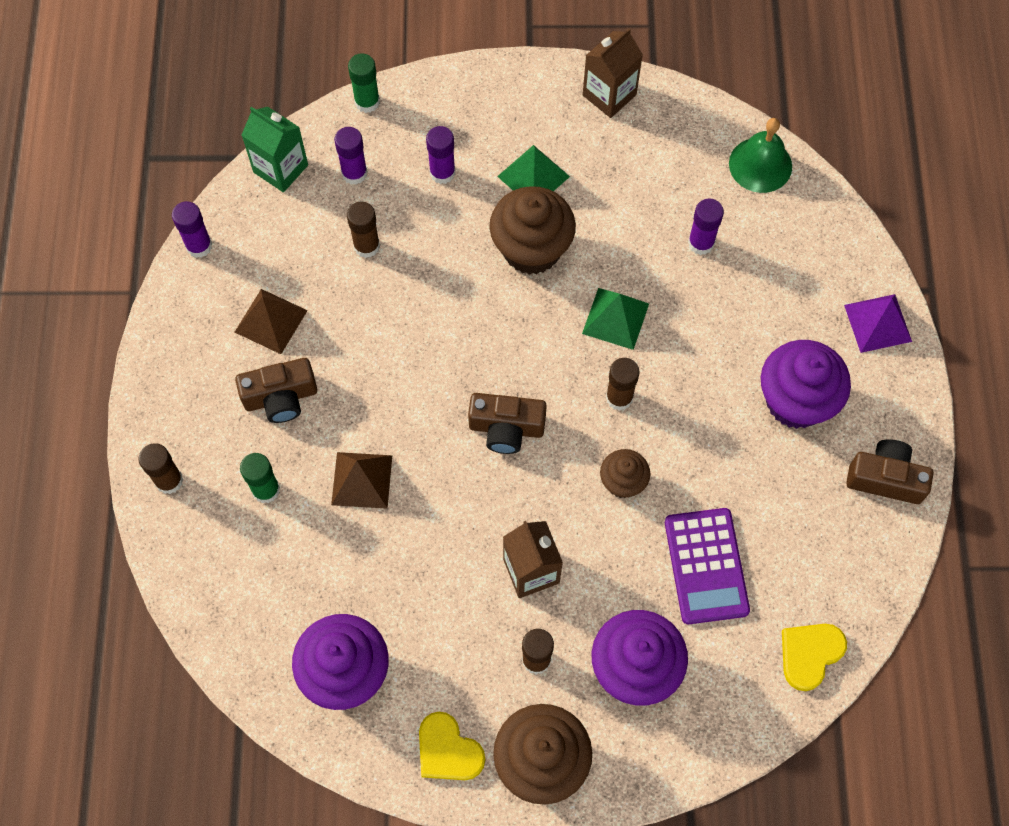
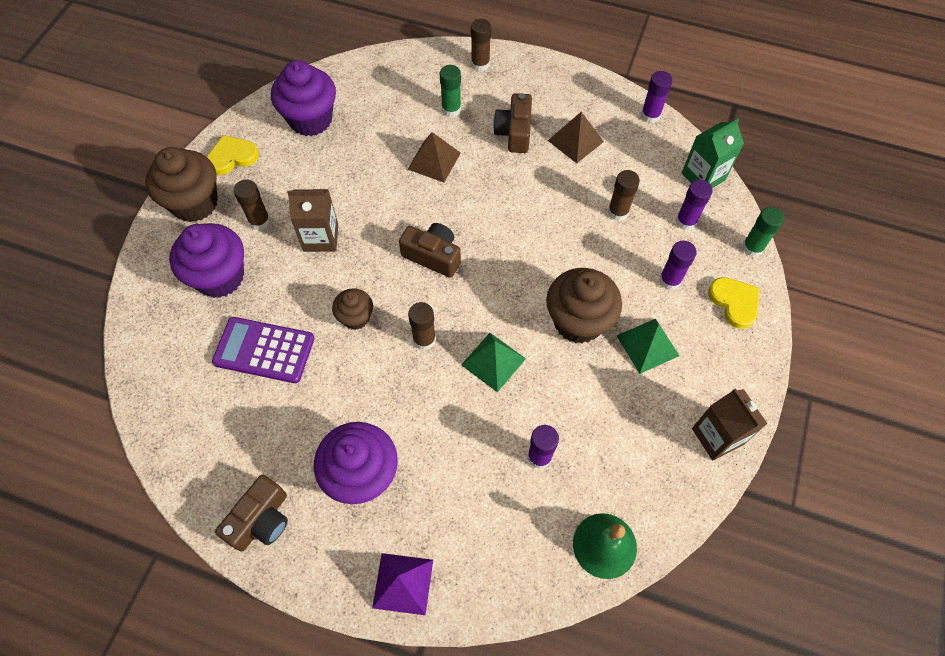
camera: 110 degrees right, 5 degrees down
brown camera [468,393,547,454] -> brown camera turned 90 degrees clockwise [399,223,461,278]
yellow heart [782,624,847,691] -> yellow heart moved to [708,277,759,329]

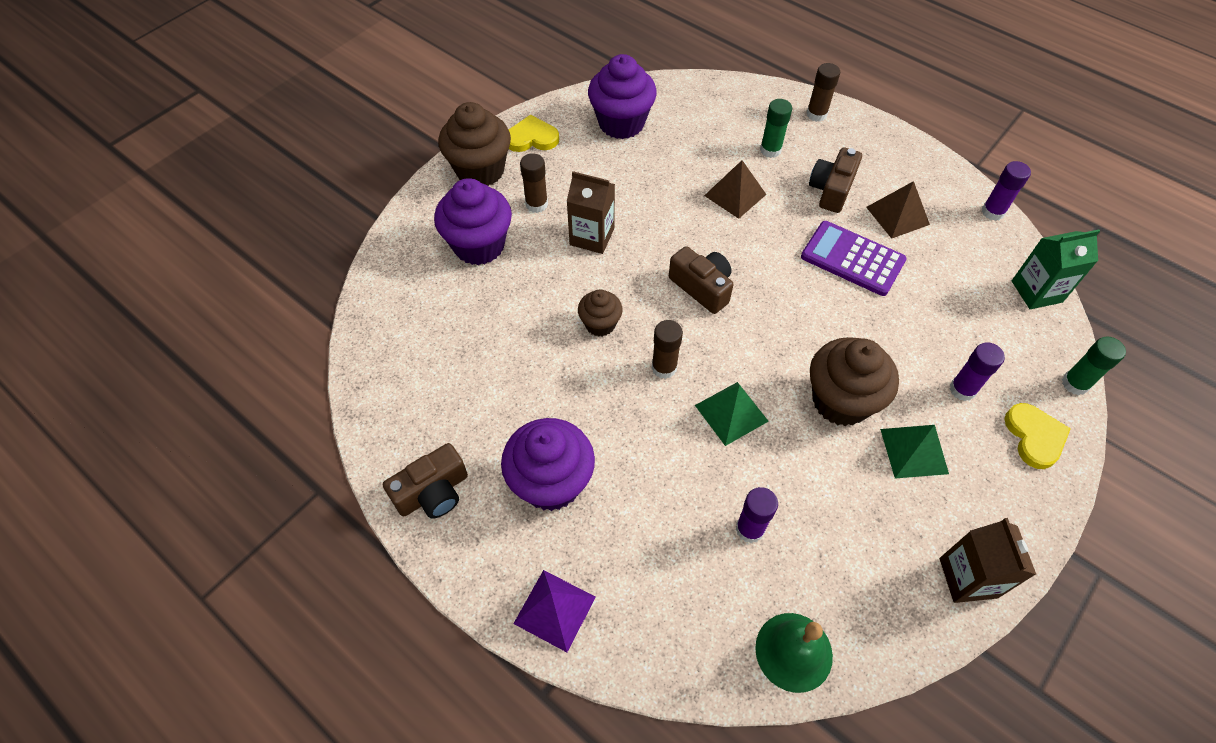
camera: 20 degrees right, 5 degrees down
purple calculator [212,317,314,383] -> purple calculator moved to [801,221,907,296]
brown glue stick [608,170,640,221] -> none
purple glue stick [676,180,713,231] -> none

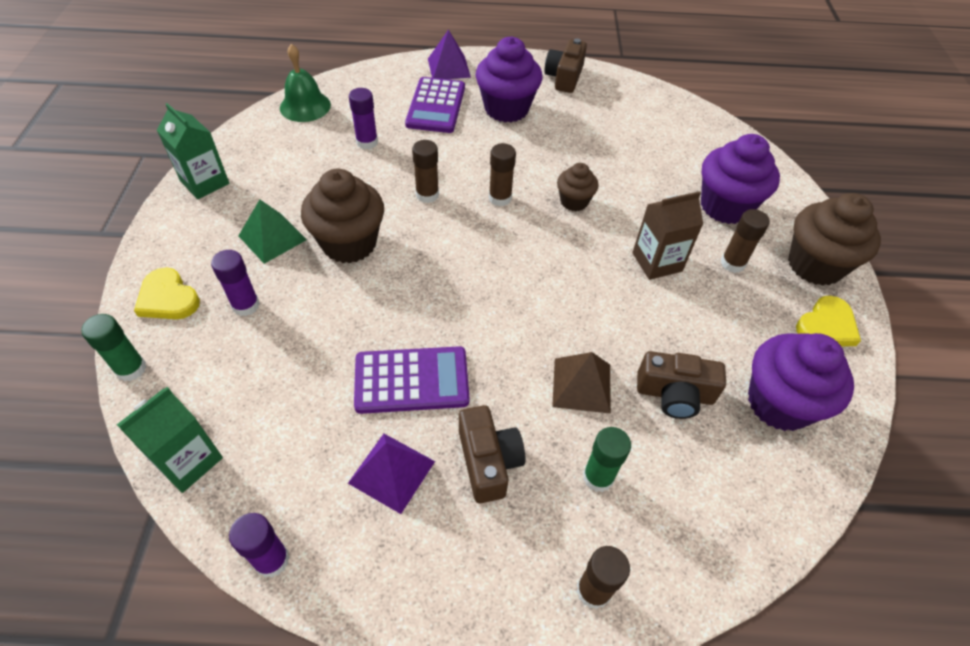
camera: 140 degrees right, 5 degrees down
brown camera [669,246,733,314] -> brown camera moved to [637,351,726,419]
green pyramid [695,382,769,446] -> brown glue stick [412,140,439,203]
brown pyramid [866,181,930,239] -> purple pyramid [348,434,435,514]
brown carton [939,518,1036,603] -> green carton [157,103,229,199]
none -> purple calculator [405,77,465,133]

